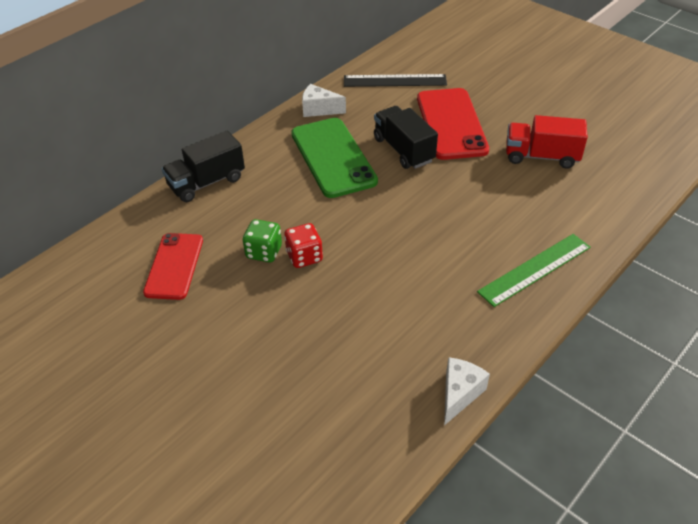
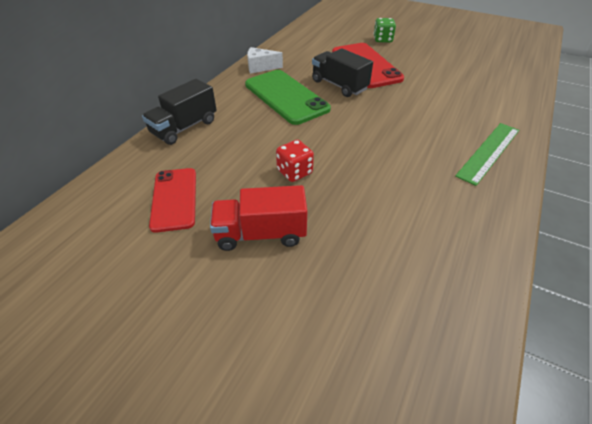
camera: 15 degrees left, 0 degrees up
green dice [243,219,282,263] -> green dice moved to [373,18,396,42]
black ruler [344,74,447,87] -> none
white cheese [444,357,490,426] -> none
red truck [506,115,588,169] -> red truck moved to [210,185,307,251]

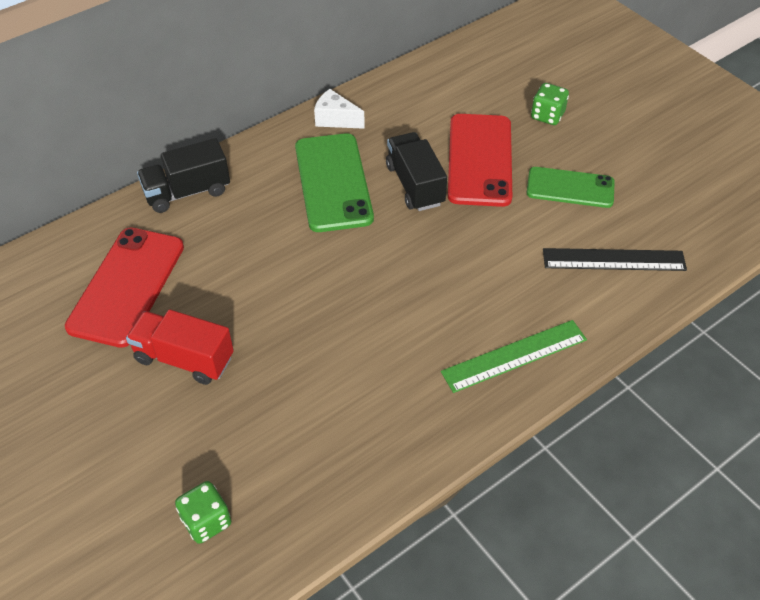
camera: 25 degrees right, 5 degrees up
red phone [149,168,196,233] -> red phone [65,228,184,348], size x1.51
red dice [276,140,314,182] -> none
none -> green dice [175,481,231,544]
none -> green phone [527,167,615,208]
none -> black ruler [543,248,687,271]

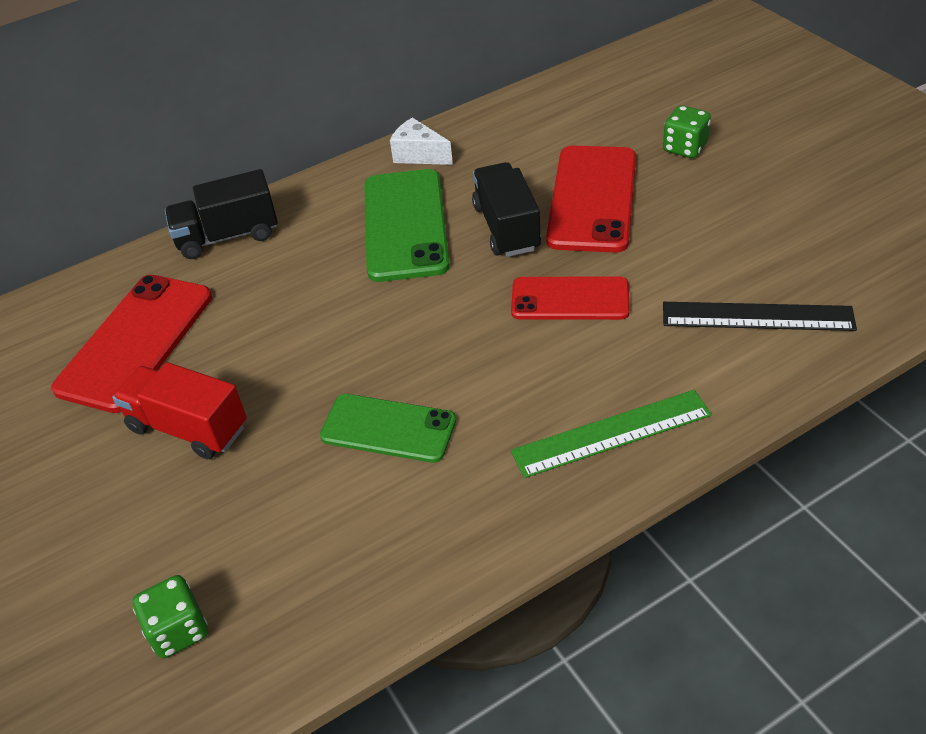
camera: 10 degrees right, 5 degrees down
green phone [527,167,615,208] -> green phone moved to [320,394,456,463]
none -> red phone [511,276,630,320]

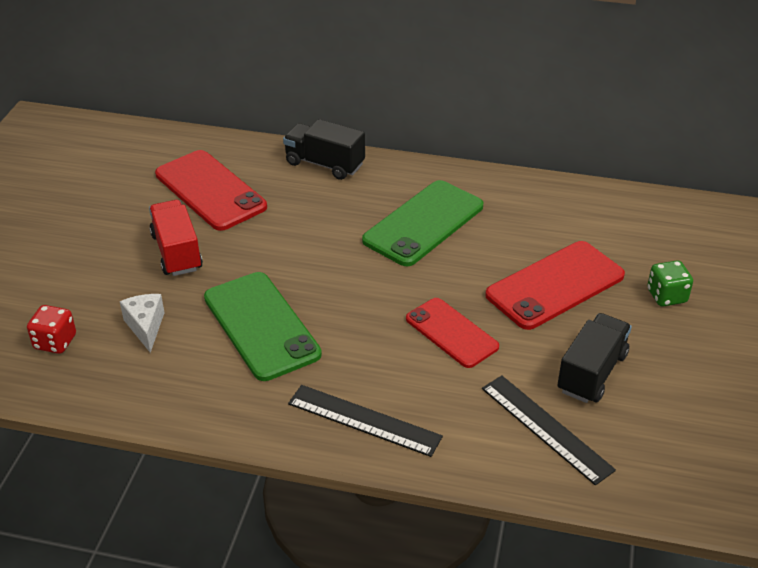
camera: 40 degrees right, 5 degrees down
red phone [51,275,212,413] -> red phone turned 75 degrees clockwise [155,150,267,231]
green dice [132,575,208,658] -> red dice [27,305,76,354]
green phone [320,394,456,463] -> green phone [204,272,322,381], size x1.51
white cheese [390,117,453,165] -> white cheese moved to [120,294,165,353]
black truck [472,162,541,257] -> black truck moved to [557,313,632,403]
green ruler [511,390,712,478] -> black ruler [288,385,443,457]

